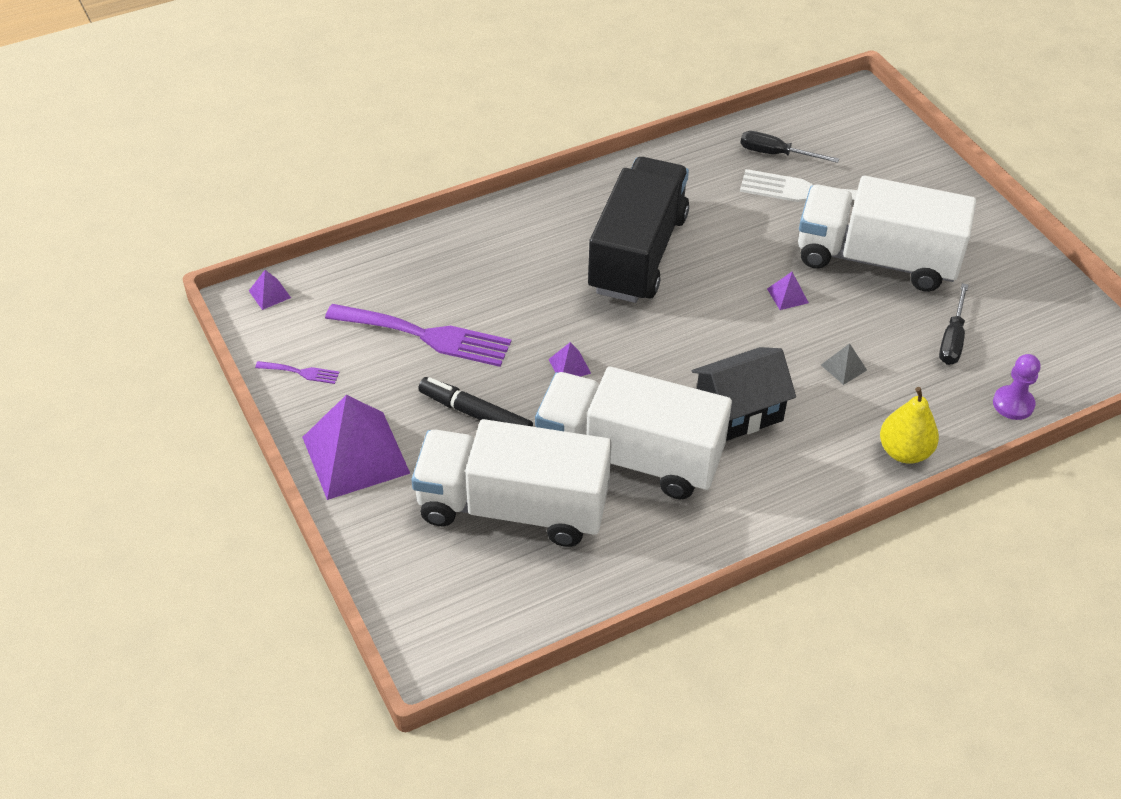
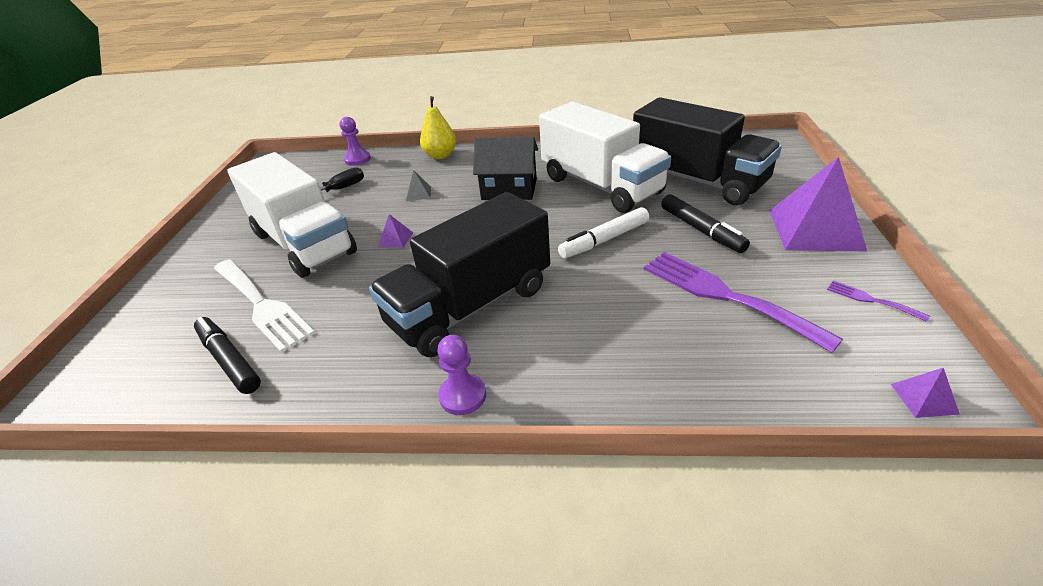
camera: 145 degrees left, 10 degrees down
white truck [411,419,612,547] -> black truck [633,97,782,205]
purple pyramid [548,342,591,377] -> white marker [558,207,649,258]
black screwdriver [740,131,839,163] -> black marker [194,317,261,394]
none -> purple pawn [437,335,486,415]

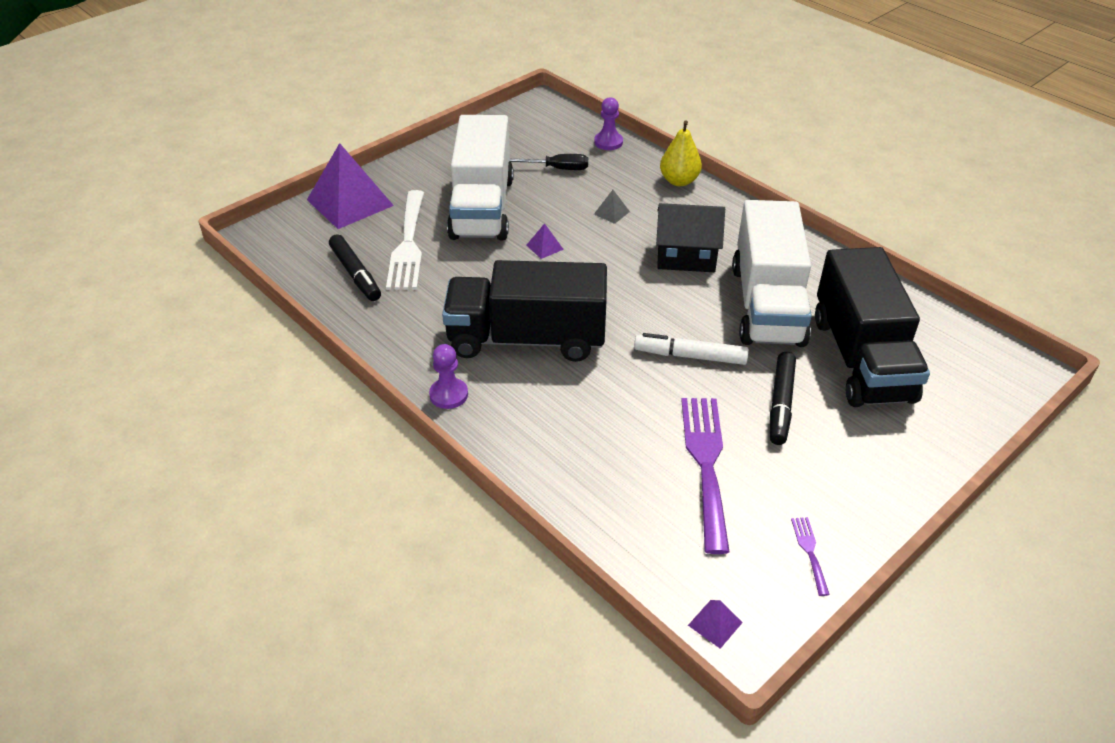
camera: 40 degrees right, 5 degrees up
black marker [194,317,261,394] -> black marker turned 150 degrees clockwise [329,234,381,301]
black house [473,136,538,200] -> black house turned 45 degrees counterclockwise [656,203,725,272]
purple pyramid [769,157,868,252] -> purple pyramid moved to [307,143,394,229]

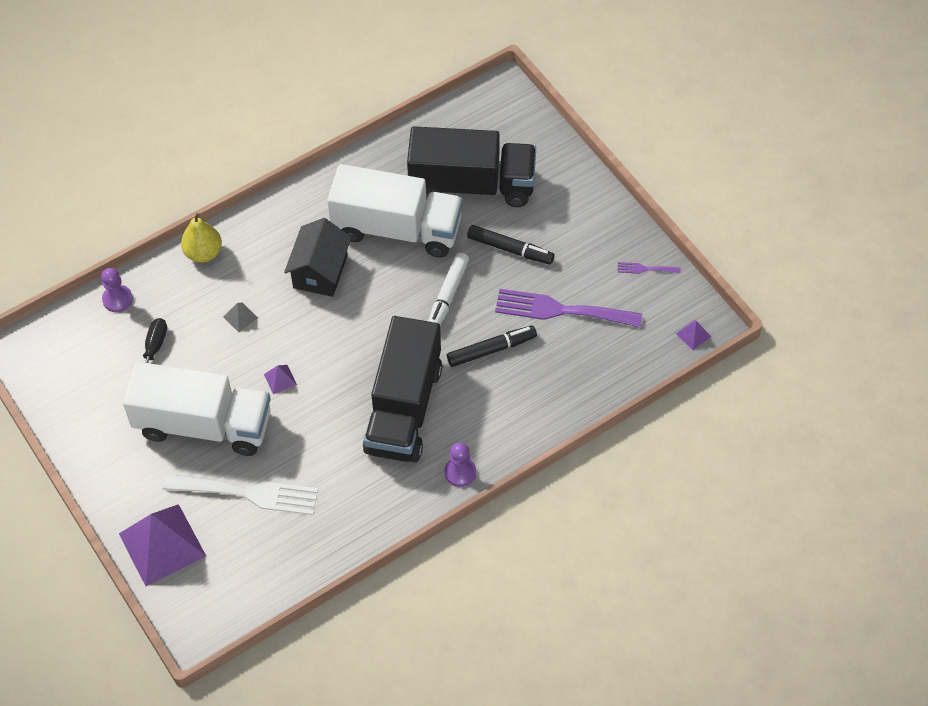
camera: 80 degrees left, 15 degrees up
black marker [329,234,381,301] -> black marker moved to [447,326,537,367]

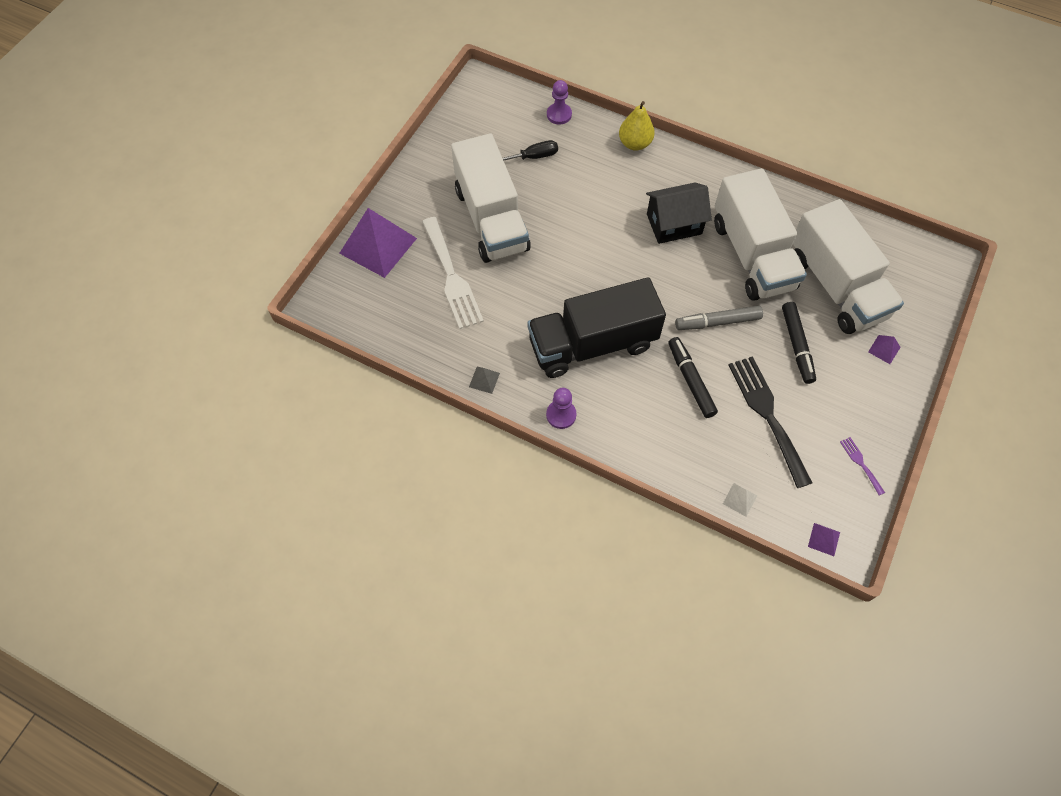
camera: 60 degrees right, 5 degrees up
grey pyramid [223,302,258,332] -> grey pyramid moved to [469,367,500,394]
purple pyramid [264,365,297,394] -> purple pyramid moved to [868,335,900,364]
black truck [407,126,536,207] -> white truck [793,199,904,334]
white marker [428,252,469,325] -> grey marker [675,306,763,330]
black marker [447,326,537,367] -> black marker turned 150 degrees counterclockwise [668,337,718,418]
purple fork [495,289,642,328] -> black fork [728,356,813,488]
none -> white pyramid [723,483,757,517]

